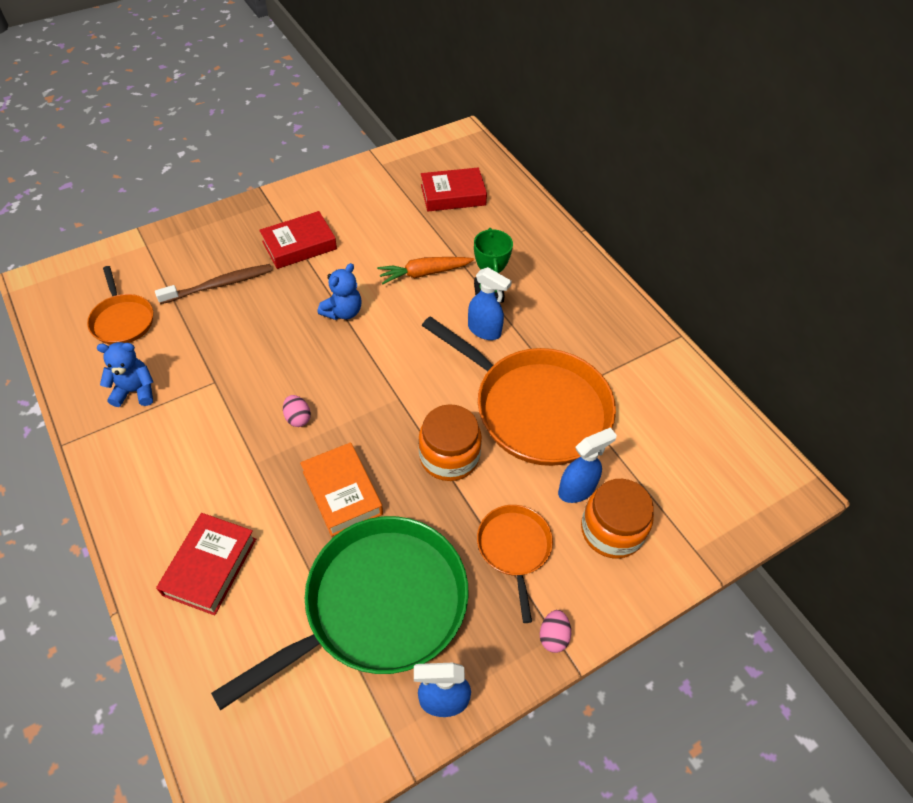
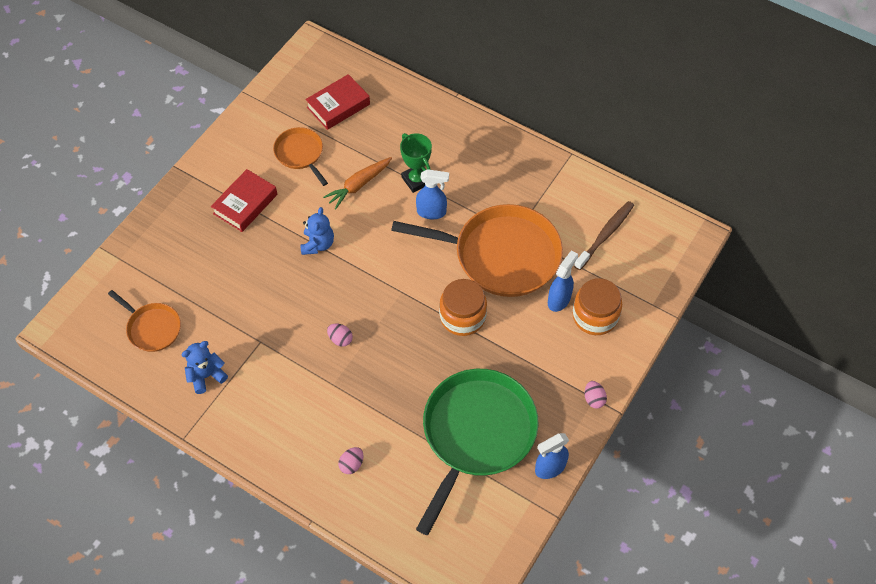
camera: 25 degrees left, 5 degrees up
brown toothbrush [155,264,272,304] -> brown toothbrush moved to [574,201,634,270]
red book [156,513,256,615] -> pink egg [338,447,363,474]
orange book [300,442,383,537] -> none
orange pan [477,505,553,623] -> orange pan moved to [273,127,328,186]

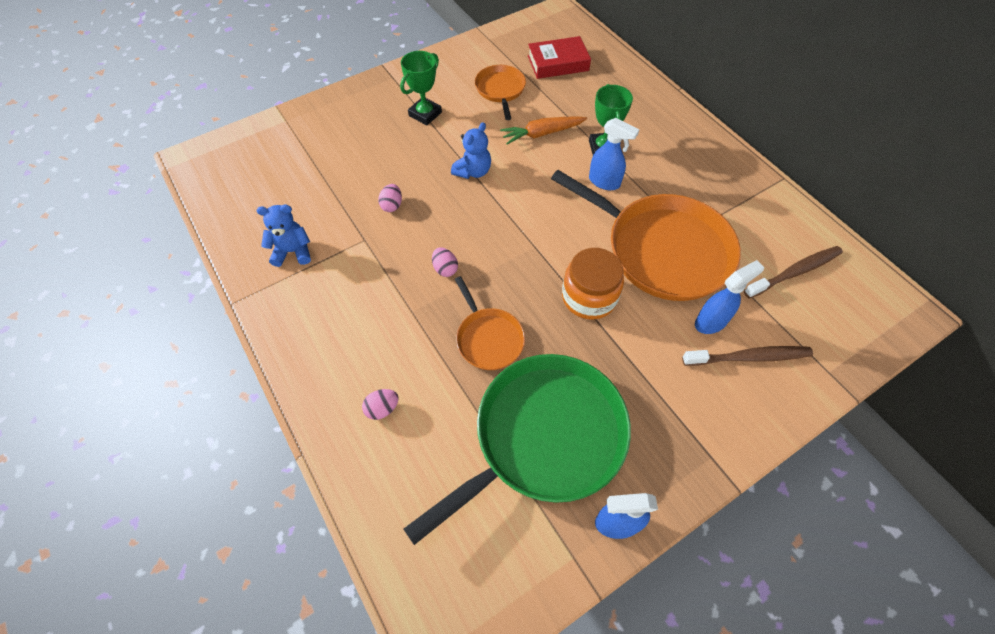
camera: 25 degrees right, 0 degrees up
orange pan [108,290,181,352] -> orange pan moved to [455,276,525,370]
red book [211,169,277,232] -> green trophy [400,51,442,125]
orange jar [573,278,622,335] -> brown toothbrush [682,346,813,366]
pink egg [585,381,607,409] -> pink egg moved to [378,184,402,212]

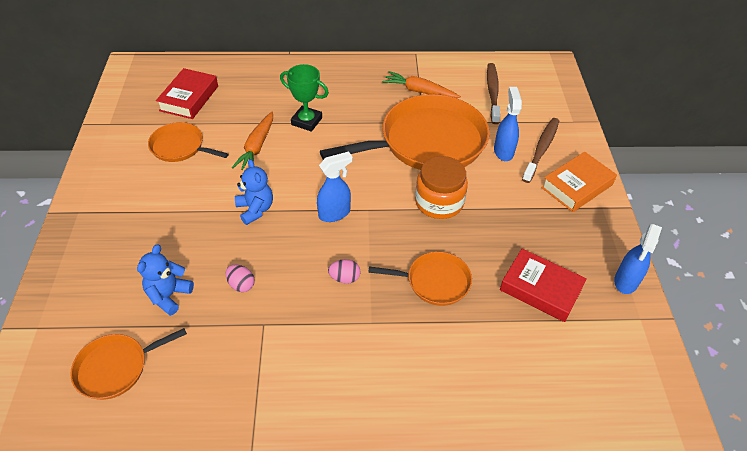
camera: 60 degrees left, 10 degrees down
blue teddy bear [257,204,311,267] -> blue teddy bear moved to [137,244,194,316]
pink egg [362,389,399,420] -> none
green trophy [400,51,442,125] -> none
green pan [404,354,631,545] -> red book [500,249,587,322]
blue spray bottle [589,118,639,190] -> blue spray bottle moved to [317,152,353,222]
none -> orange pan [70,328,187,400]
none -> orange carrot [382,71,461,98]
none -> orange book [541,152,617,212]

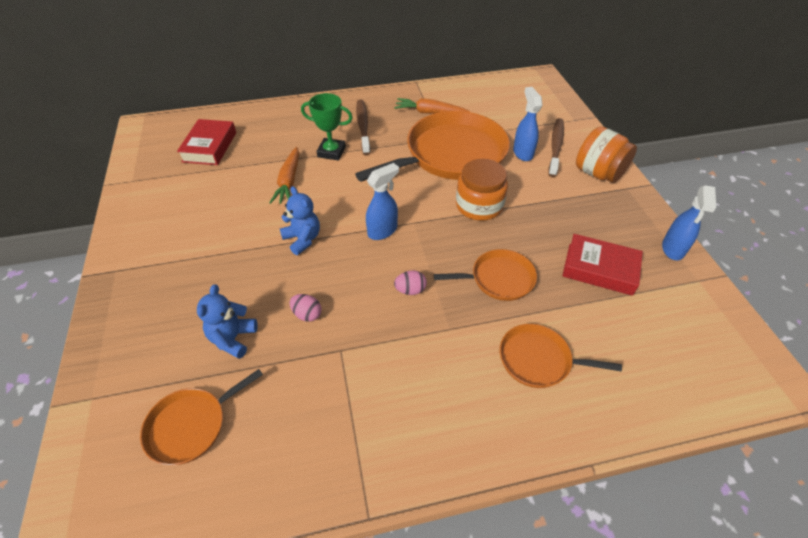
camera: 10 degrees left, 0 degrees up
orange pan [148,122,229,162] -> orange pan moved to [500,324,622,388]
brown toothbrush [487,63,500,124] -> brown toothbrush moved to [356,100,370,155]
orange book [541,152,617,212] -> orange jar [576,127,637,183]

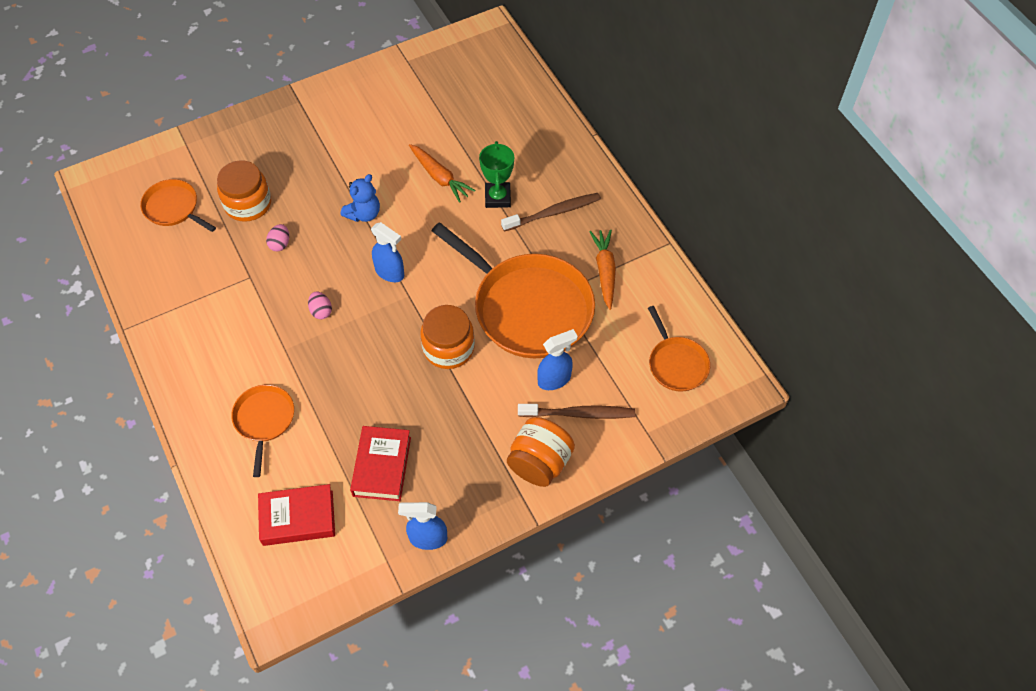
camera: 75 degrees right, 10 degrees up
red book [177,119,236,165] -> red book moved to [258,484,335,546]
blue teddy bear [197,284,258,359] -> orange jar [217,160,271,222]
orange carrot [269,147,299,204] -> orange carrot turned 120 degrees counterclockwise [409,144,476,203]
orange pan [434,249,537,301] -> orange pan moved to [648,306,710,392]

